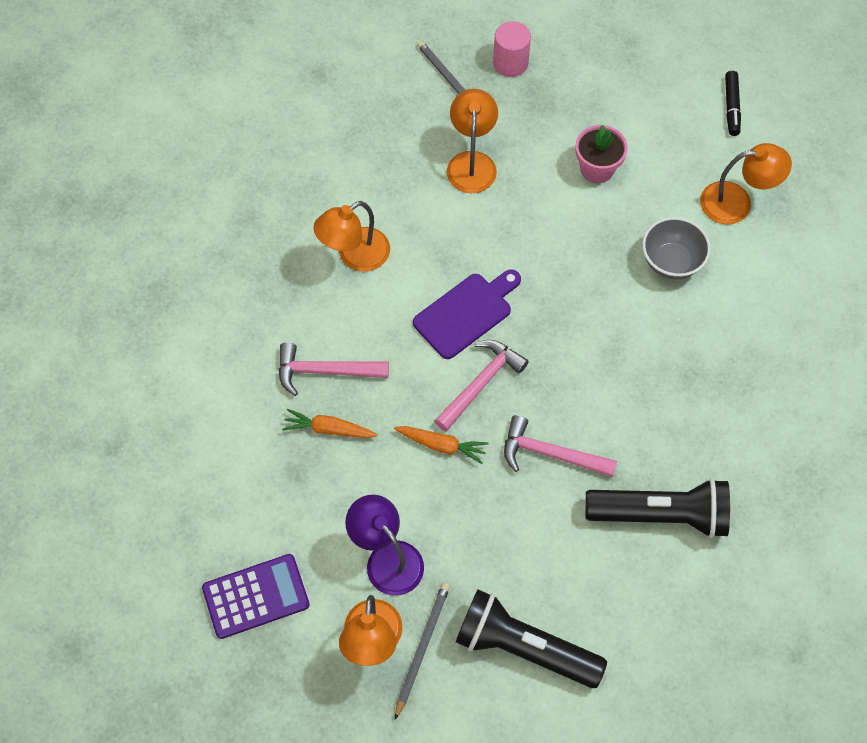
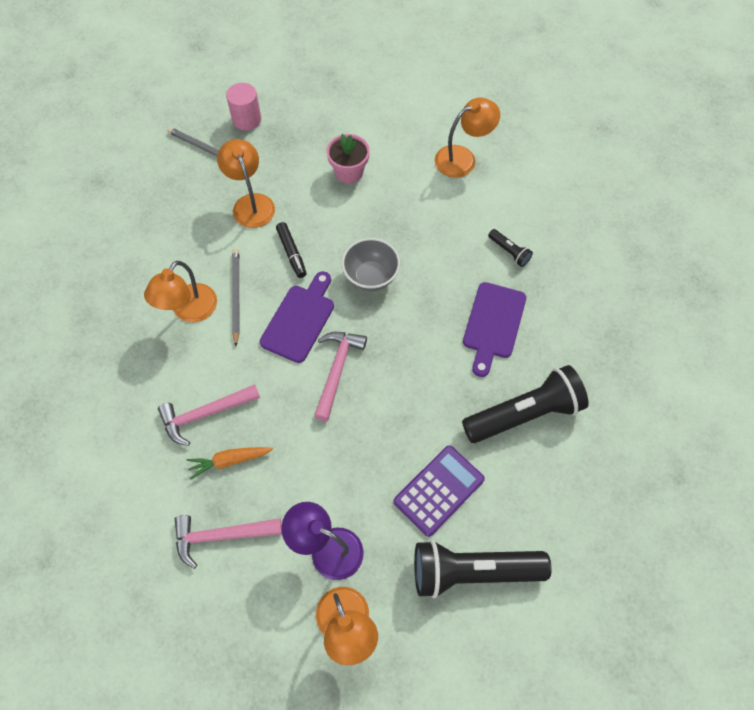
camera: 25 degrees left, 0 degrees up
purple calculator [202,554,310,639] -> purple calculator moved to [394,446,485,537]
orange carrot [394,426,488,464] -> none
grey pencil [395,583,450,719] -> grey pencil moved to [232,248,239,346]
pink hammer [504,415,617,477] -> pink hammer moved to [175,515,282,569]
grey bowl [642,217,711,279] -> grey bowl moved to [342,238,400,291]
black marker [725,71,741,136] -> black marker moved to [276,222,307,278]
none -> purple cutting board [463,282,526,377]
none -> black flashlight [488,229,533,267]

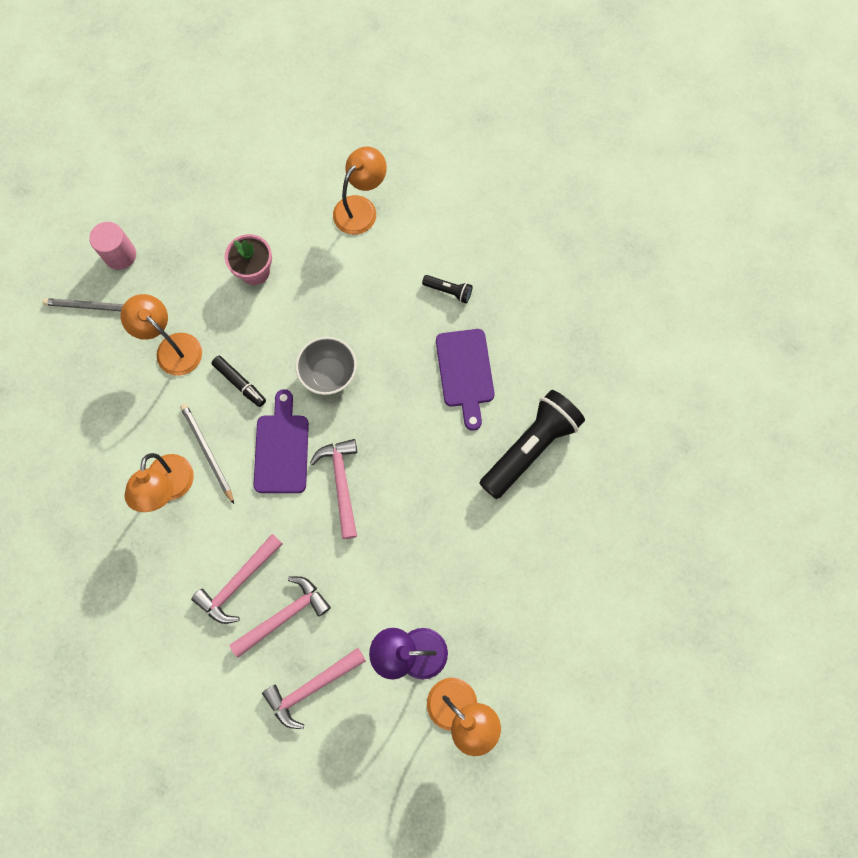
camera: 25 degrees left, 10 degrees up
orange carrot [187,447,273,479] -> pink hammer [229,576,331,658]
purple calculator [394,446,485,537] -> none
black flashlight [414,540,552,598] -> none

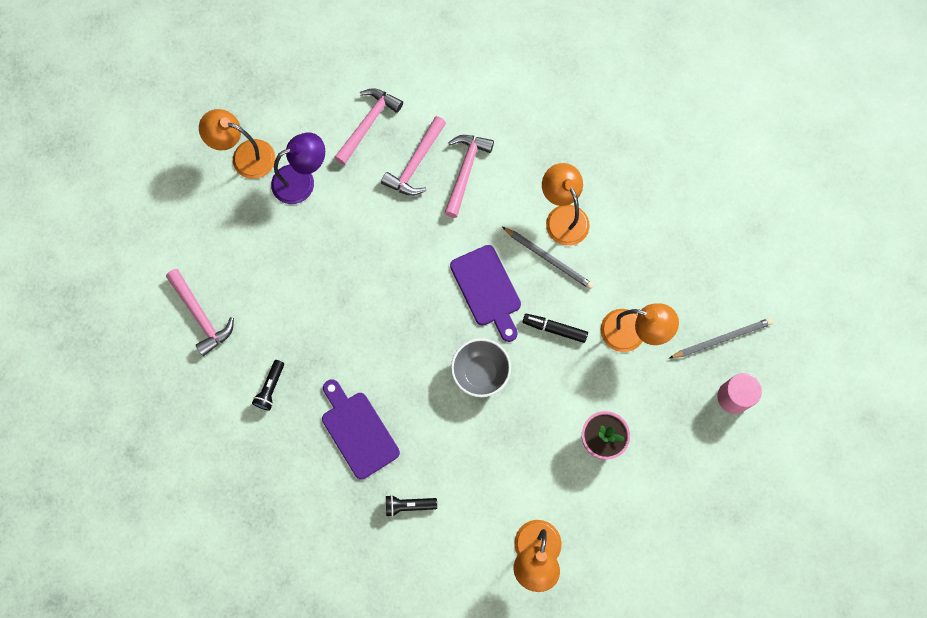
camera: 155 degrees right, 0 degrees up
pink hammer [310,439,357,539] -> pink hammer moved to [166,269,234,356]
black flashlight [479,390,585,499] -> black flashlight [252,360,284,411], size x0.44

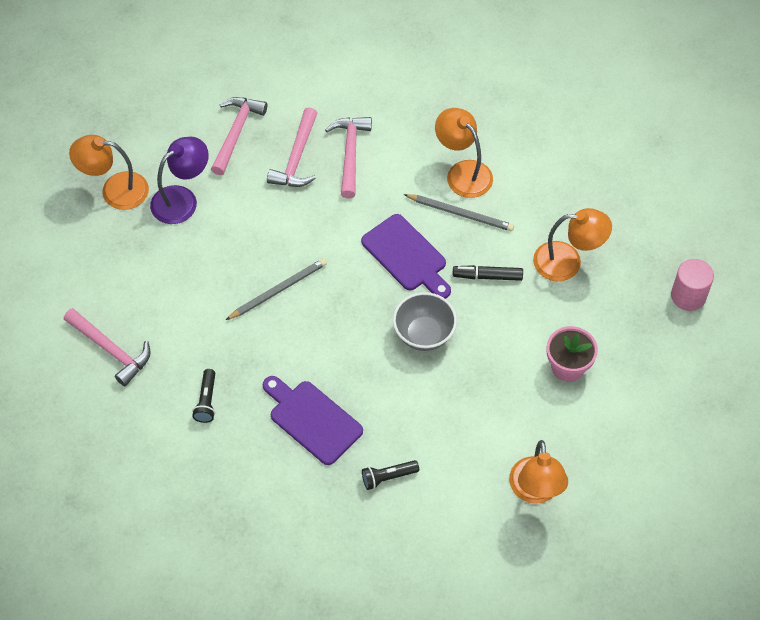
camera: 15 degrees left, 15 degrees down
grey pencil [670,318,773,358] -> grey pencil moved to [226,258,327,320]

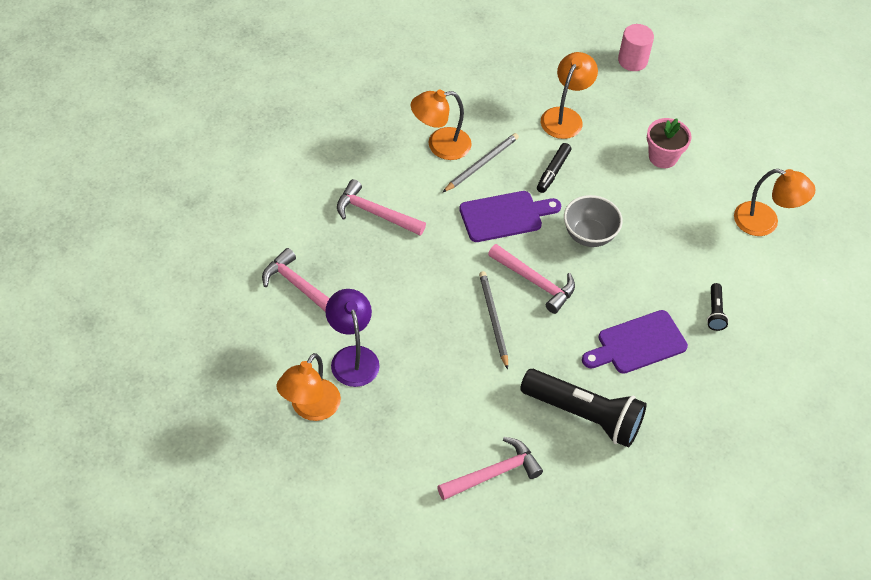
camera: 70 degrees left, 5 degrees down
black flashlight [192,369,215,423] -> black flashlight [520,369,647,447], size x2.28
pink hammer [267,107,318,187] -> pink hammer moved to [488,244,575,314]

